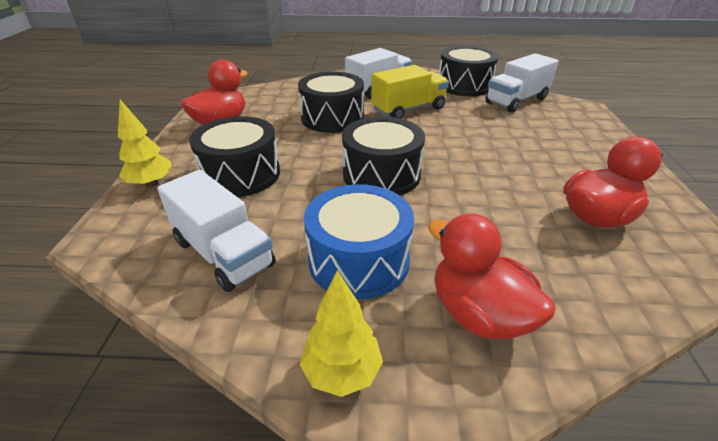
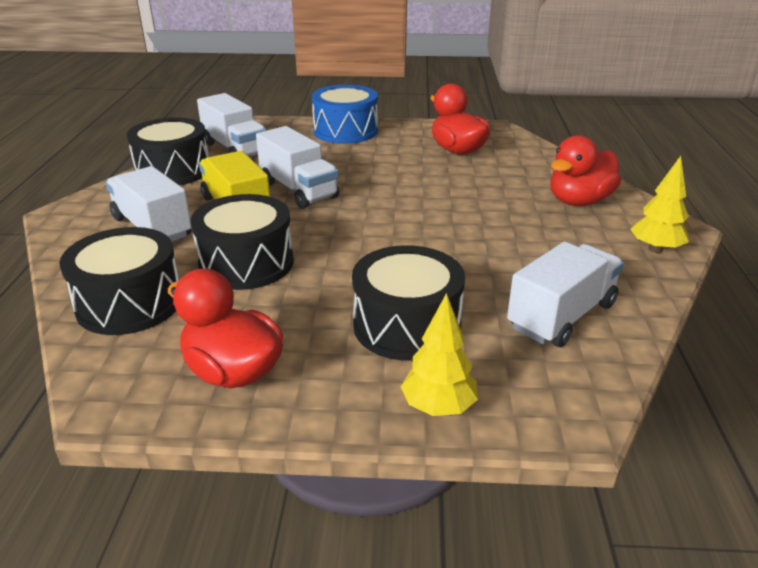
camera: 90 degrees left, 5 degrees down
blue drum [304,184,414,299] -> blue drum moved to [312,85,378,144]
black drum [342,117,425,195] -> black drum moved to [59,227,179,335]
none -> white truck [256,126,339,209]

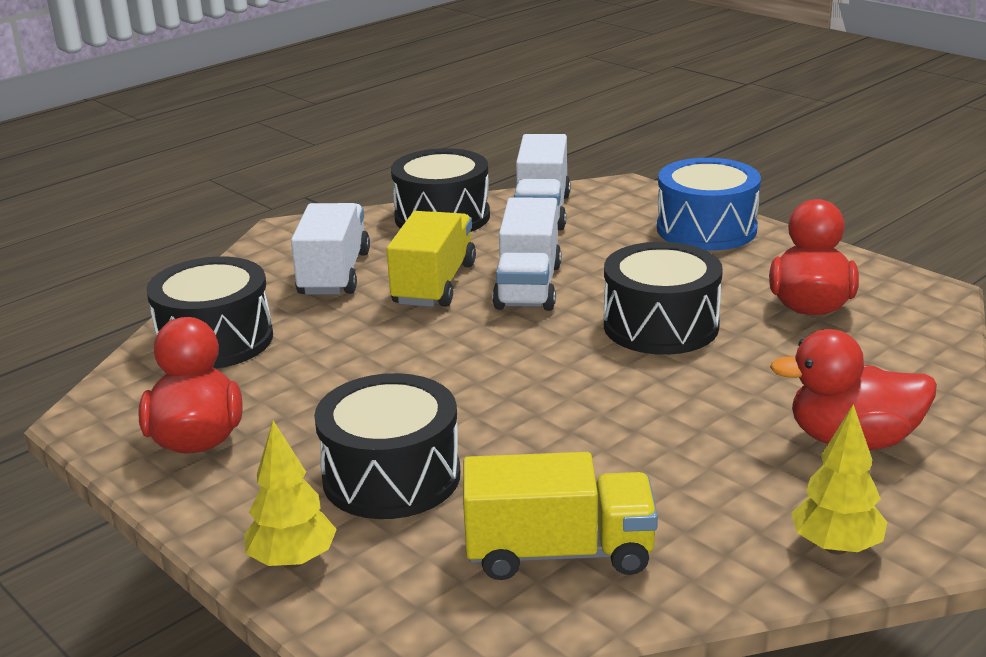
camera: 45 degrees right, 5 degrees down
black drum [190,194,294,290] -> black drum moved to [604,242,723,355]
white truck [507,242,624,347] -> yellow truck [463,452,658,580]

